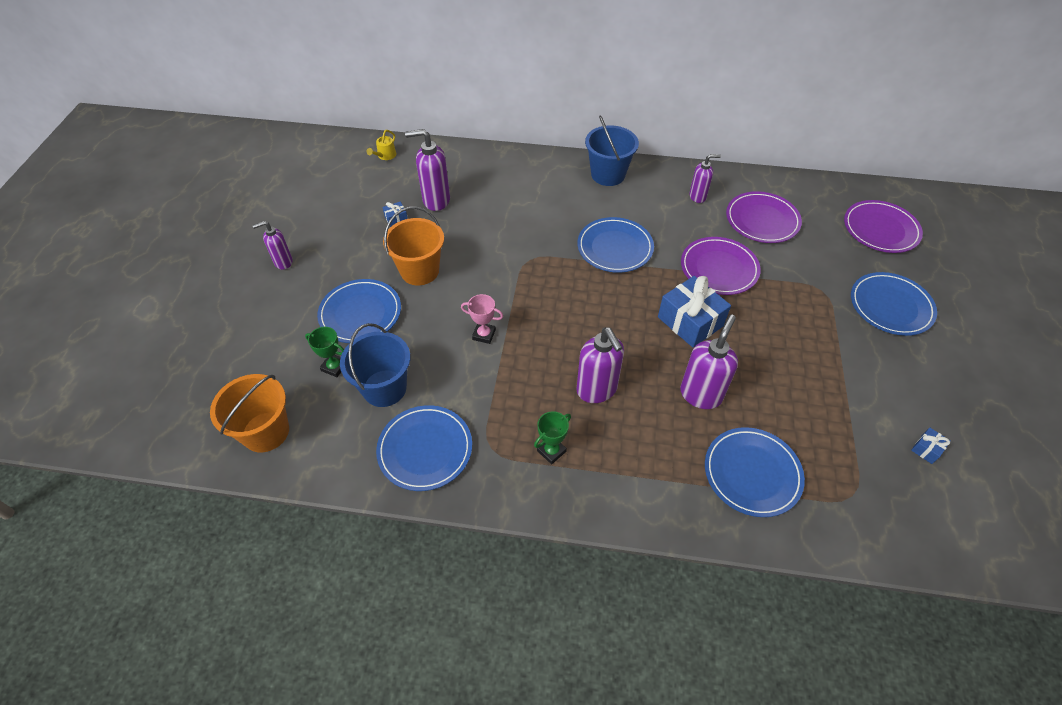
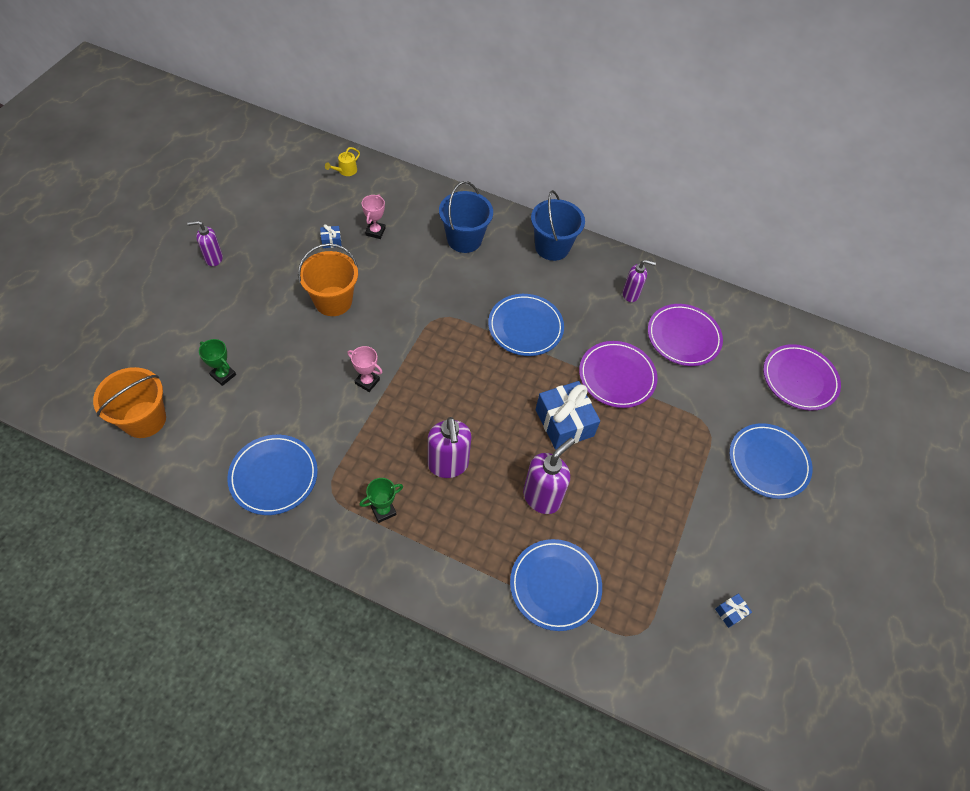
camera: 10 degrees right, 5 degrees up
blue plate [317,279,401,343] -> none
blue bucket [340,323,410,407] -> blue bucket moved to [439,181,493,253]
purple soap dispenser [405,129,450,211] -> pink trophy [362,194,386,239]

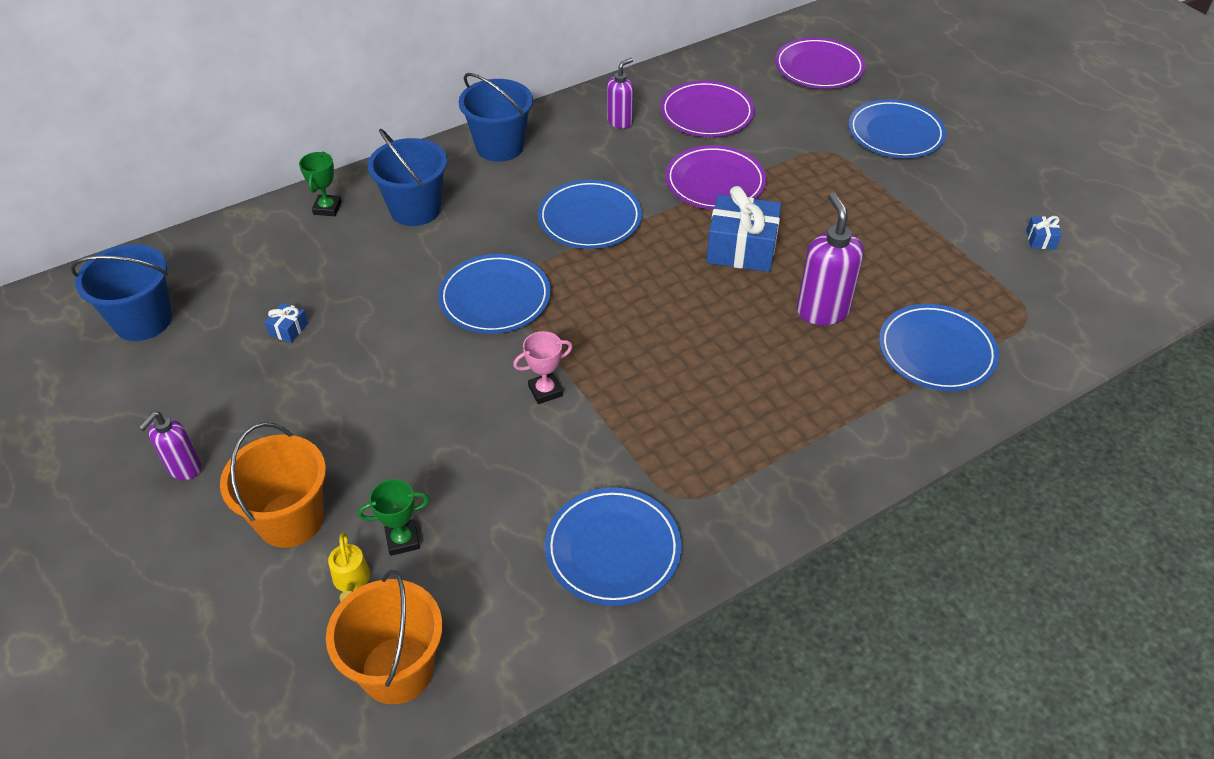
camera: 50 degrees left, 10 degrees down
orange bucket [298,243,358,316] -> orange bucket moved to [220,422,326,548]
yellow watering can [325,147,360,176] -> yellow watering can moved to [328,532,371,602]
green trophy [359,478,403,523] -> green trophy moved to [299,151,342,216]
pink trophy [362,194,386,239] -> none
purple soap dispenser [428,417,471,478] -> none
none -> blue bucket [71,244,172,341]
none -> blue plate [438,254,551,334]

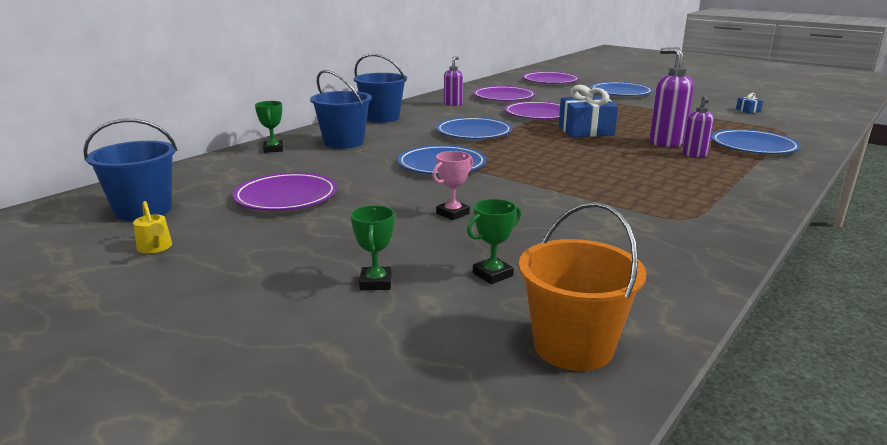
camera: 20 degrees left, 25 degrees down
purple soap dispenser [138,412,202,480] -> purple soap dispenser moved to [682,95,714,157]
orange bucket [220,422,326,548] -> green trophy [351,205,395,290]
blue gift [265,303,308,343] -> purple plate [233,172,337,211]
yellow watering can [328,532,371,602] -> yellow watering can moved to [133,201,172,253]
pink trophy [513,331,573,404] -> pink trophy moved to [432,151,473,220]
blue plate [545,487,682,606] -> none

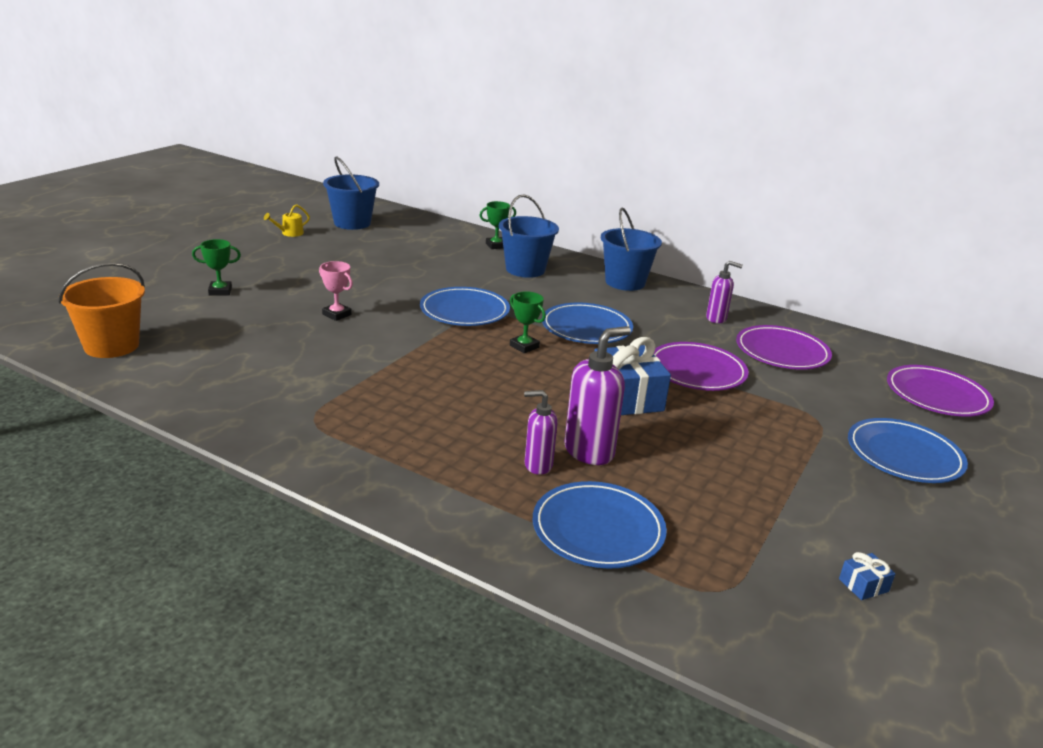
camera: 80 degrees right, 5 degrees up
purple plate [233,172,337,211] -> none
green trophy [467,199,521,284] -> green trophy moved to [510,291,546,353]

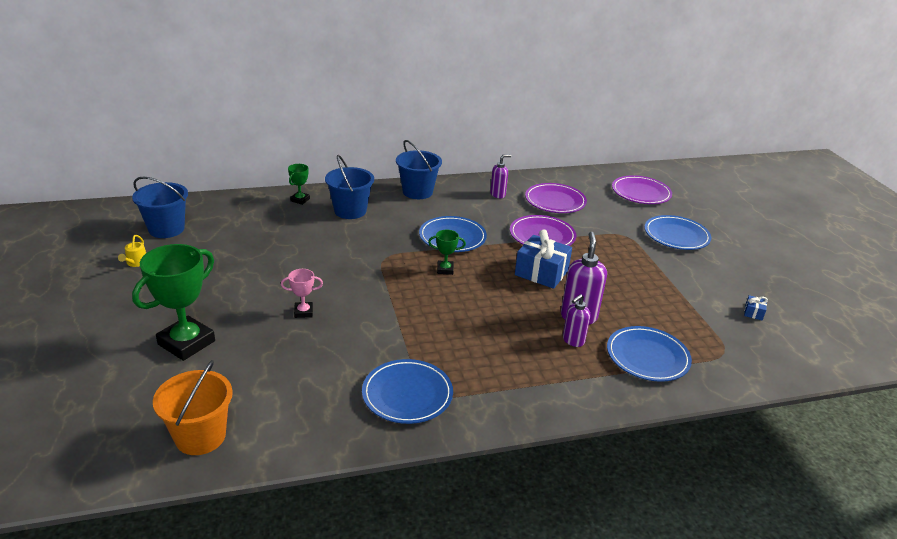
camera: 45 degrees left, 5 degrees up
green trophy [192,239,241,296] -> green trophy [132,244,215,361], size x2.09
blue plate [420,287,510,326] -> blue plate moved to [362,359,453,424]

